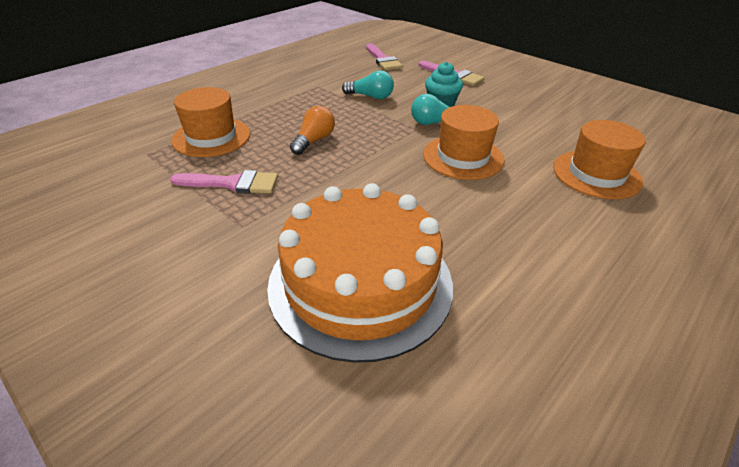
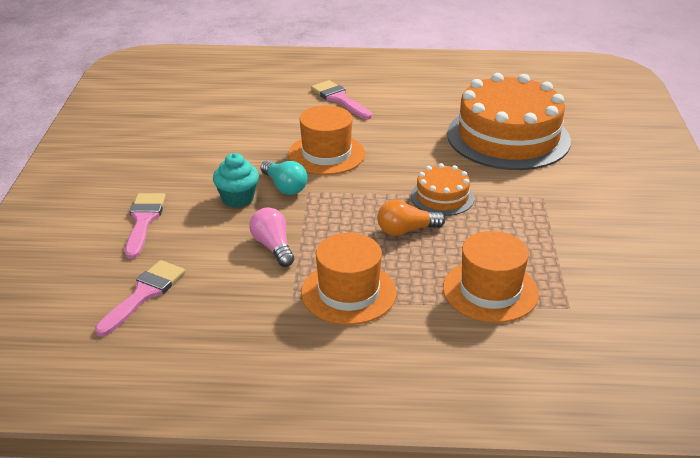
camera: 130 degrees left, 5 degrees down
pink brush [170,170,278,194] -> pink brush moved to [311,80,372,119]
turquoise light bulb [342,70,394,99] -> pink light bulb [249,207,294,267]
orange hat [553,120,646,199] -> orange hat moved to [301,233,397,325]
none -> orange cake [411,163,474,216]

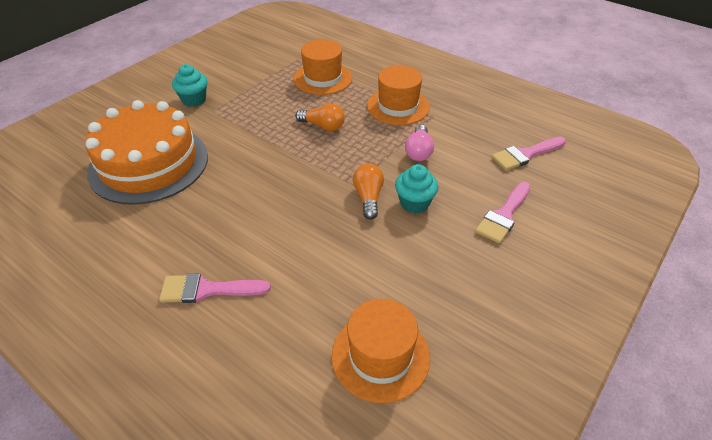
camera: 145 degrees left, 10 degrees up
turquoise light bulb [261,160,307,195] -> orange light bulb [353,164,384,220]
orange hat [288,105,365,175] -> orange hat moved to [332,299,430,403]
pink brush [311,80,372,119] -> pink brush turned 90 degrees clockwise [159,274,271,303]
orange cake [411,163,474,216] -> none
none -> turquoise cupcake [172,64,207,107]

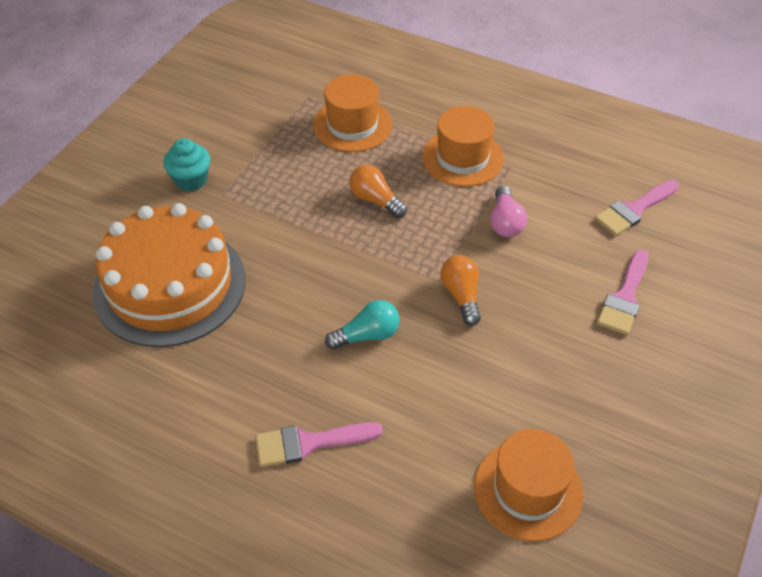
camera: 10 degrees left, 5 degrees up
orange light bulb [295,103,345,131] -> orange light bulb turned 150 degrees counterclockwise [349,165,407,218]
turquoise cupcake [395,164,438,213] -> none
none -> turquoise light bulb [325,300,399,350]

